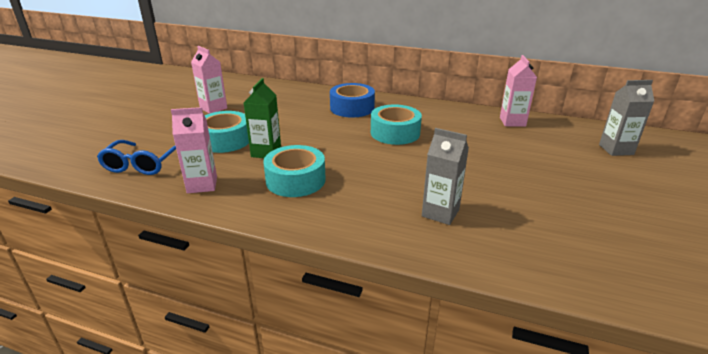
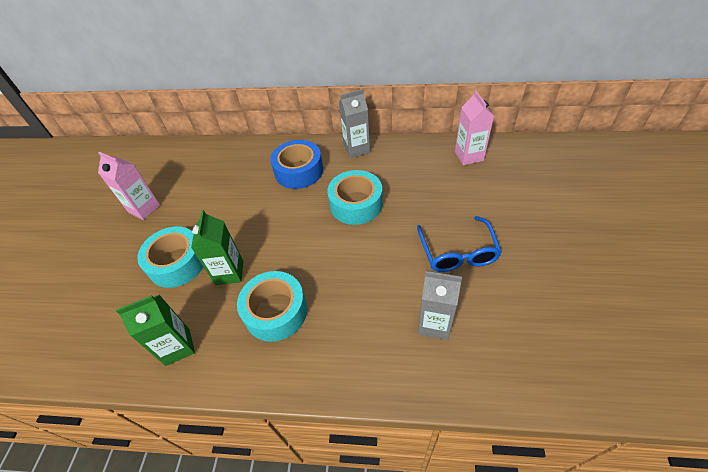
camera: 10 degrees left, 20 degrees up
blue glasses [97,140,176,175] -> blue glasses moved to [417,216,502,272]
pink carton [171,107,217,193] -> green carton [116,295,195,366]
grey carton [599,80,654,156] -> grey carton moved to [339,89,370,158]

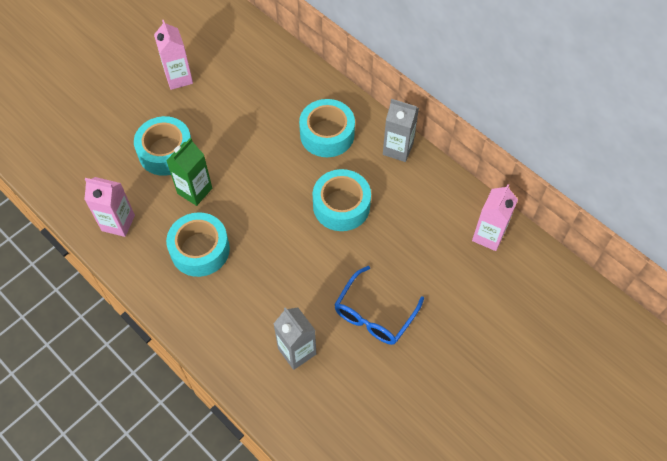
camera: 35 degrees right, 10 degrees up
green carton [116,295,195,366] -> pink carton [84,177,135,237]
blue tape [270,140,323,189] -> turquoise tape [299,99,355,157]

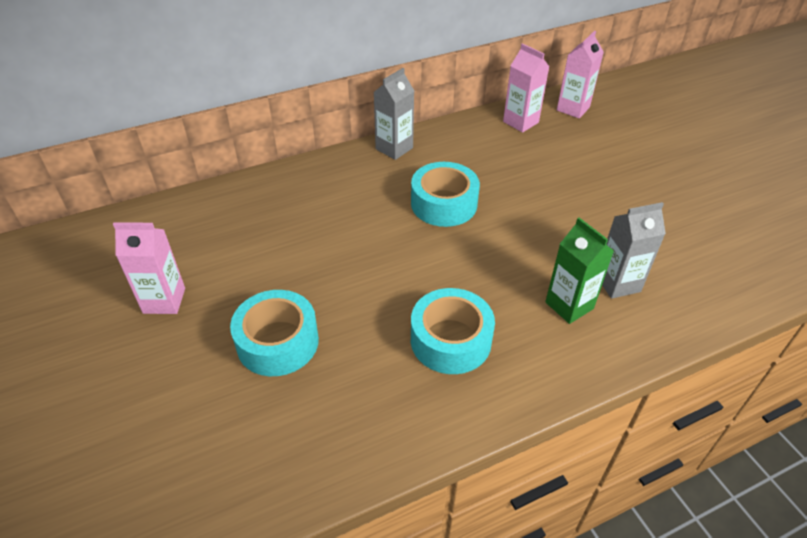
camera: 70 degrees left, 15 degrees down
pink carton [84,177,135,237] -> pink carton moved to [557,31,604,118]
green carton [166,138,212,206] -> green carton moved to [545,218,614,324]
turquoise tape [299,99,355,157] -> none
blue glasses [334,266,424,345] -> none

